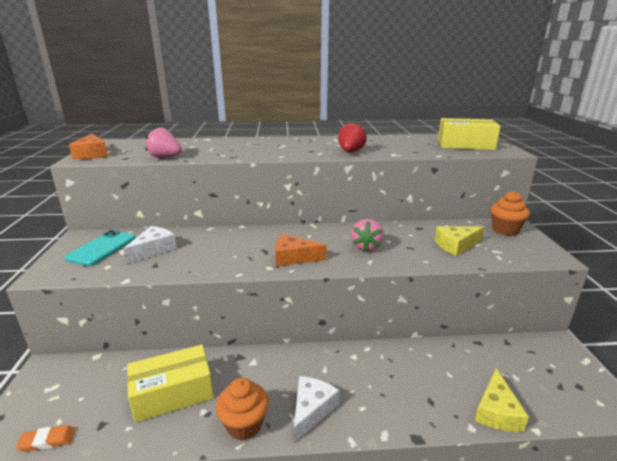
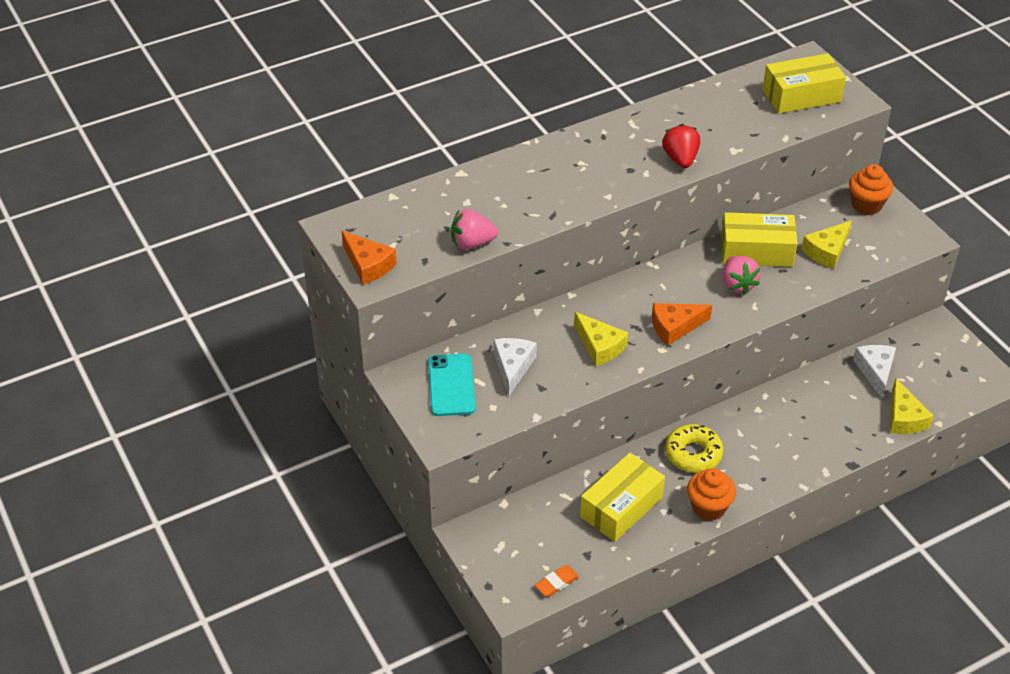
camera: 25 degrees left, 20 degrees up
white cheese [294,376,339,443] -> white cheese moved to [853,345,896,398]
none -> yellow cheese [574,312,628,366]
none -> yellow donut [665,424,723,473]
none -> yellow box [721,212,798,267]

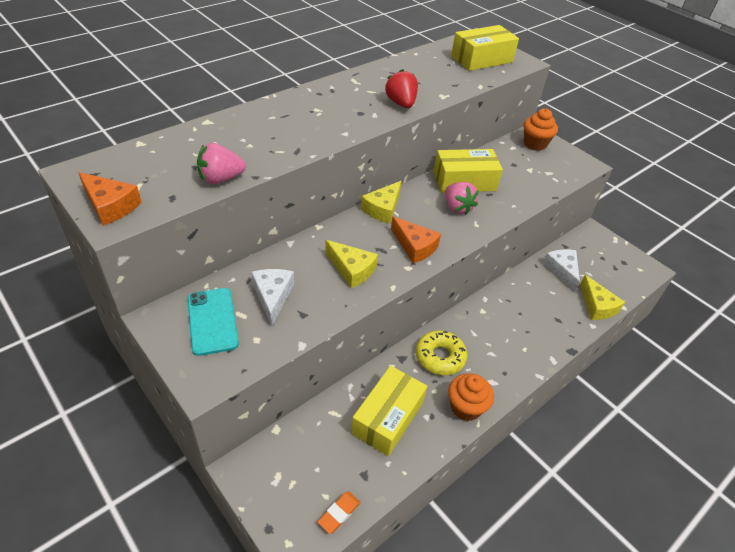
camera: 15 degrees left, 0 degrees up
orange cheese [652,303,712,345] -> orange cheese turned 105 degrees counterclockwise [391,216,441,263]
yellow cheese [801,220,852,269] -> yellow cheese moved to [361,181,401,223]

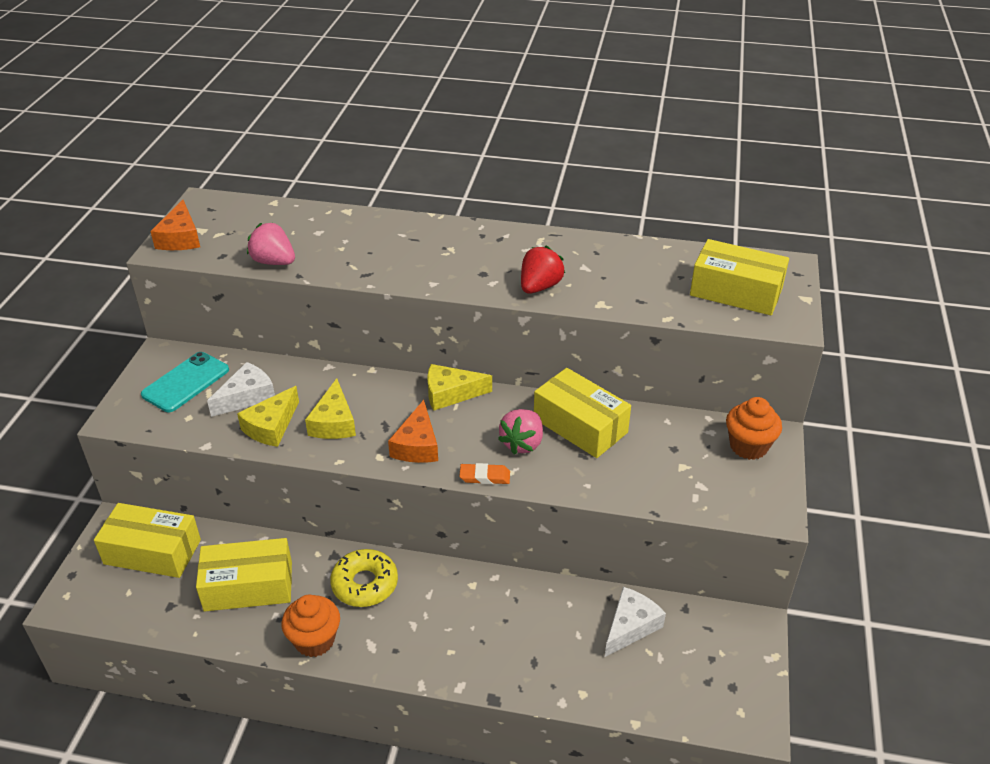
camera: 55 degrees right, 5 degrees down
orange eraser [318,491,361,534] -> orange eraser moved to [459,463,510,484]
yellow cheese [580,275,625,320] -> yellow cheese moved to [237,386,299,447]
none -> yellow box [94,503,201,578]

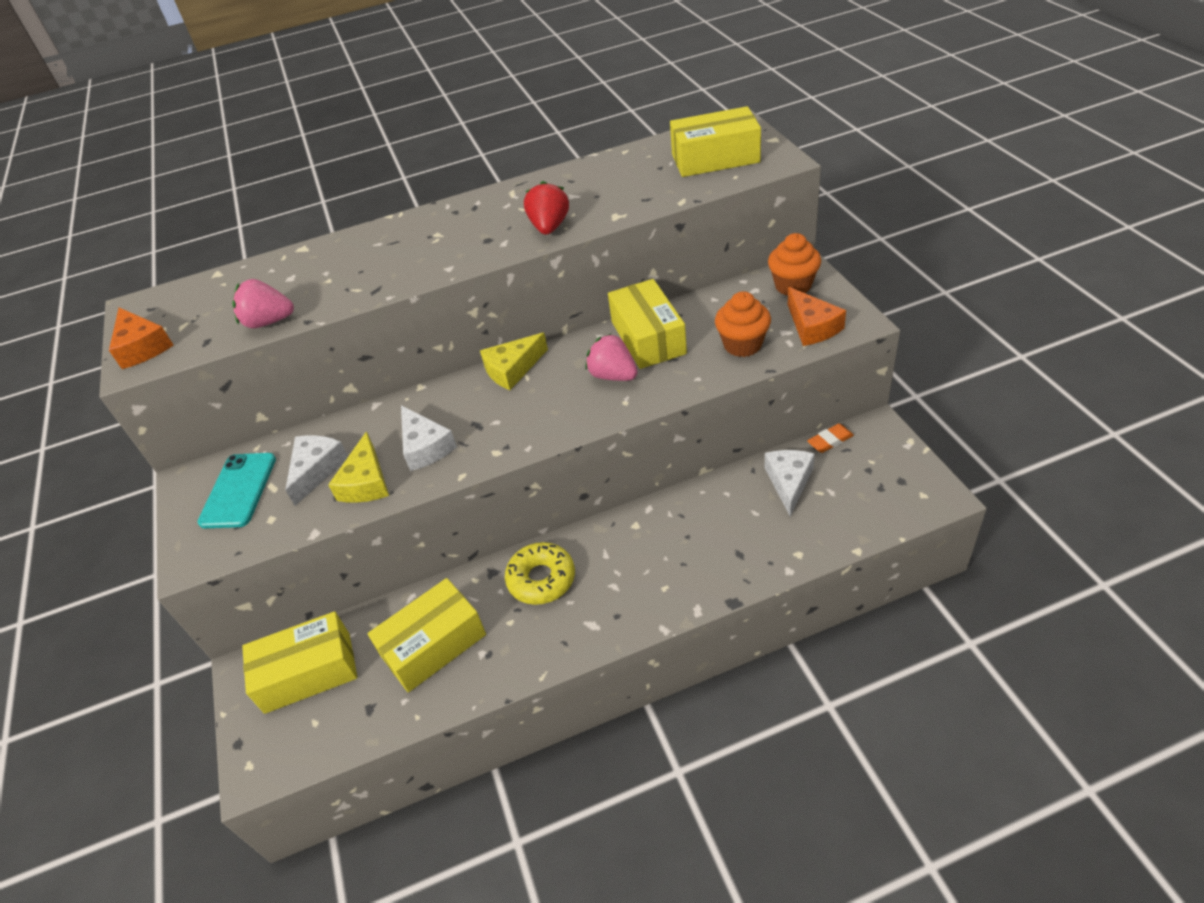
camera: 25 degrees left, 5 degrees up
orange cupcake [282,595,340,657] -> orange cupcake moved to [715,291,771,357]
yellow cheese [305,378,356,439] -> white cheese [401,405,457,471]
orange cheese [388,400,438,463] -> orange cheese moved to [788,287,846,346]
orange eraser [459,463,510,484] -> orange eraser moved to [807,424,854,453]
pink strawberry [498,409,543,455] -> pink strawberry turned 135 degrees clockwise [586,333,638,381]
yellow box [534,368,631,458] -> yellow box turned 60 degrees clockwise [608,279,687,369]

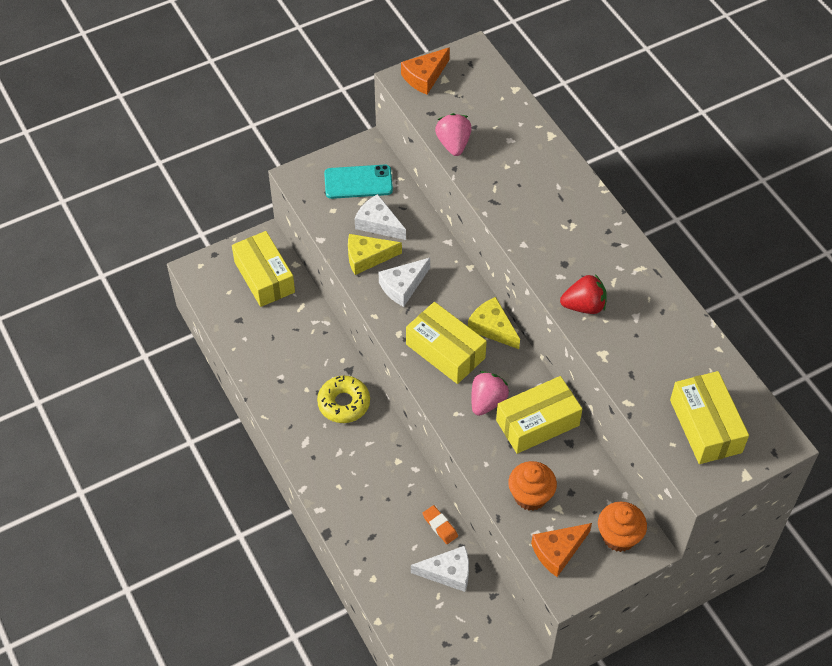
camera: 75 degrees right, 10 degrees up
white cheese [285,435,348,506] -> white cheese turned 150 degrees counterclockwise [355,194,406,240]
yellow box [367,578,486,692] -> yellow box moved to [406,302,487,384]
orange eraser [807,424,854,453] -> orange eraser moved to [422,505,458,544]

